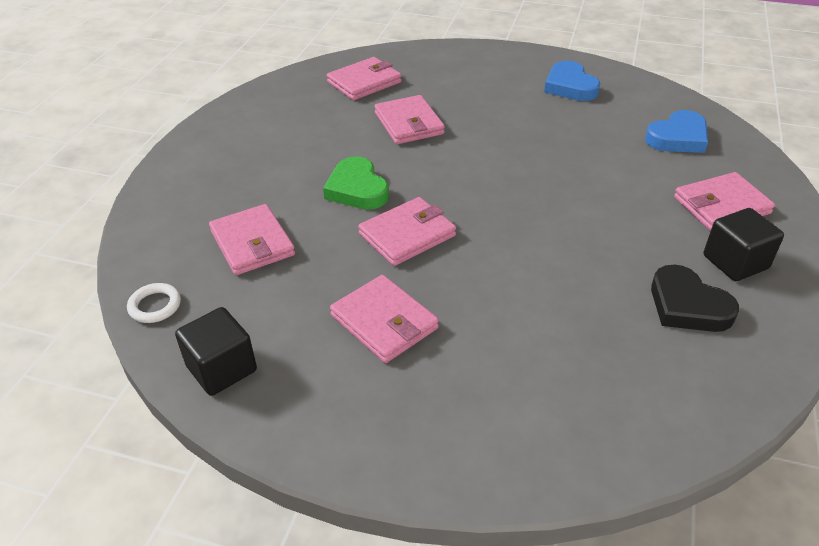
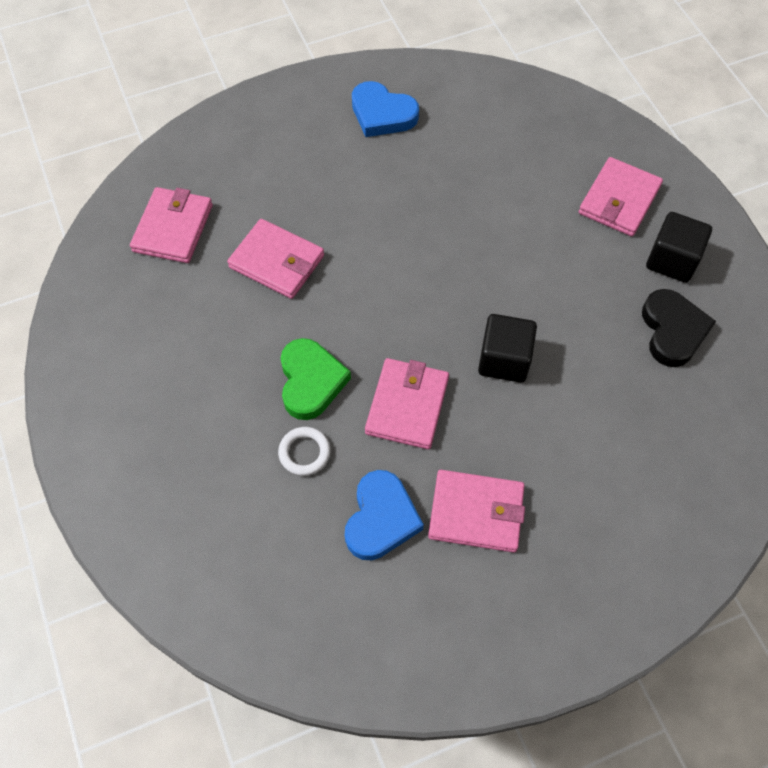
camera: 40 degrees left, 20 degrees up
white ring [127,283,181,323] -> white ring moved to [278,427,330,476]
black cube [175,307,257,396] -> black cube moved to [478,314,537,383]
pink wallet [209,204,295,275] -> none
green heart [323,156,389,210] -> green heart turned 120 degrees counterclockwise [280,338,351,420]
blue heart [645,110,708,153] -> blue heart moved to [345,470,424,560]
black heart [651,265,739,332] -> black heart turned 105 degrees counterclockwise [642,289,716,367]

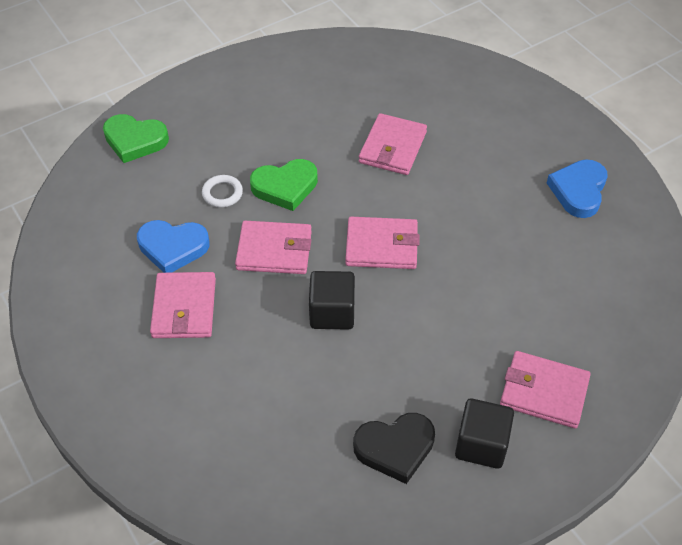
camera: 80 degrees right, 10 degrees down
pink wallet [130,187,213,263] -> pink wallet moved to [345,217,420,269]
none -> green heart [103,114,169,163]

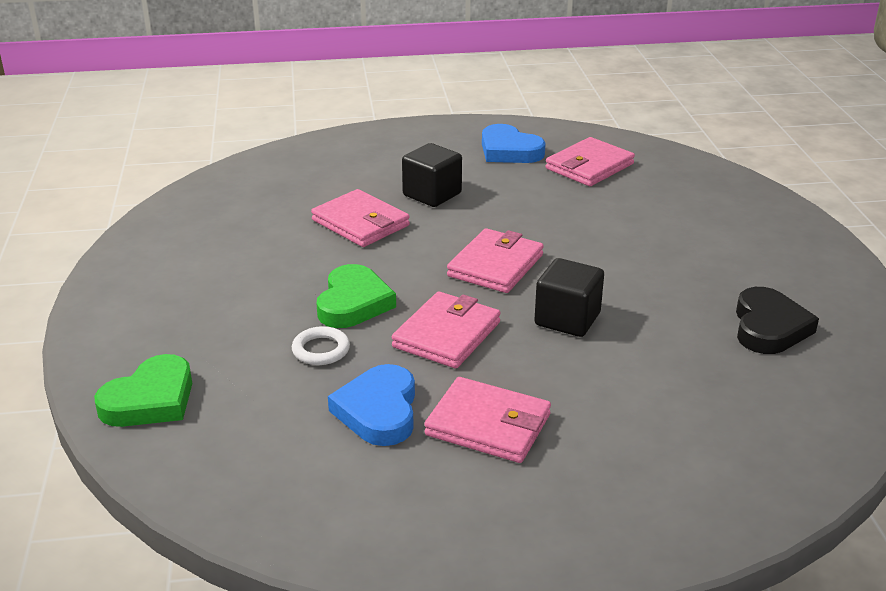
camera: 65 degrees left, 20 degrees down
blue heart [137,220,209,273] -> blue heart turned 150 degrees clockwise [328,364,415,446]
black cube [455,398,514,469] -> black cube moved to [402,143,462,207]
pink wallet [500,351,591,429] -> pink wallet moved to [545,137,635,186]

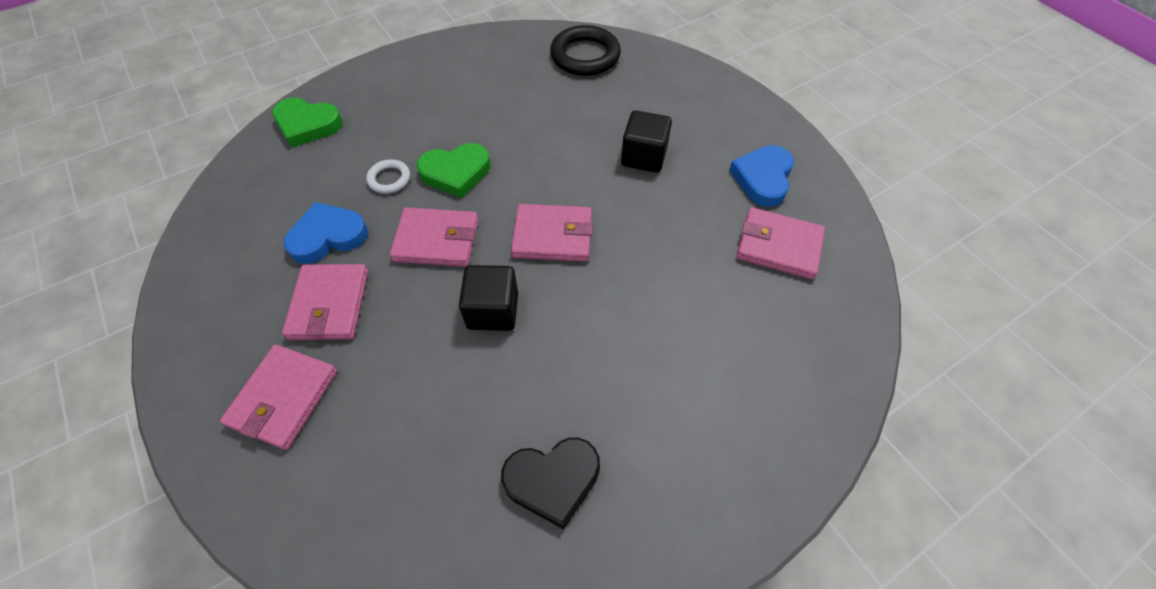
camera: 65 degrees right, 25 degrees up
pink wallet [311,189,410,247] -> pink wallet moved to [220,345,337,450]
none -> black ring [550,25,621,76]

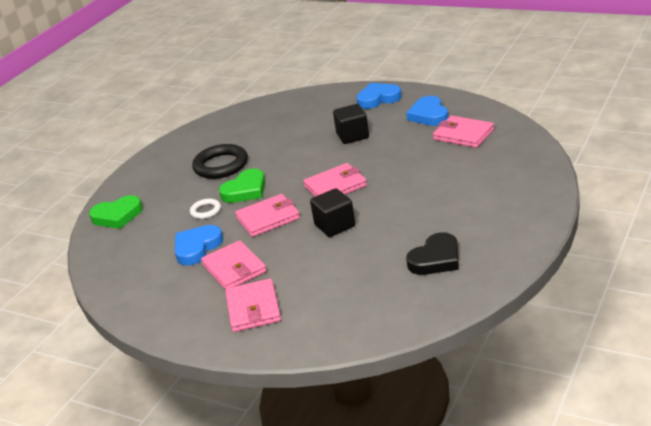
camera: 25 degrees left, 25 degrees down
black ring [550,25,621,76] -> black ring moved to [192,144,248,179]
pink wallet [737,207,825,279] -> pink wallet turned 45 degrees clockwise [433,116,494,148]
none -> blue heart [356,83,402,109]

